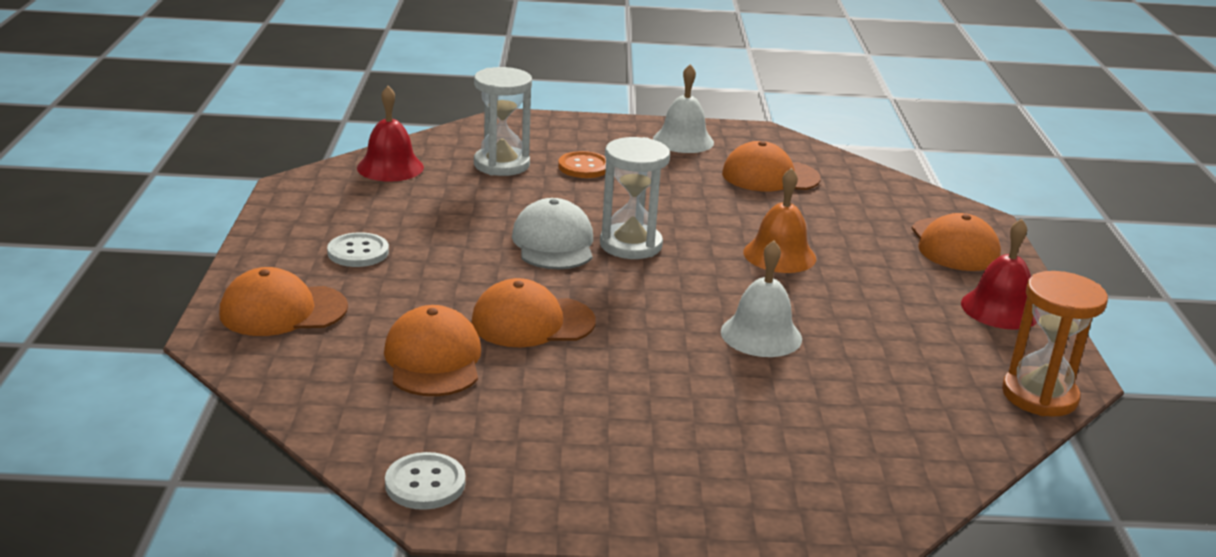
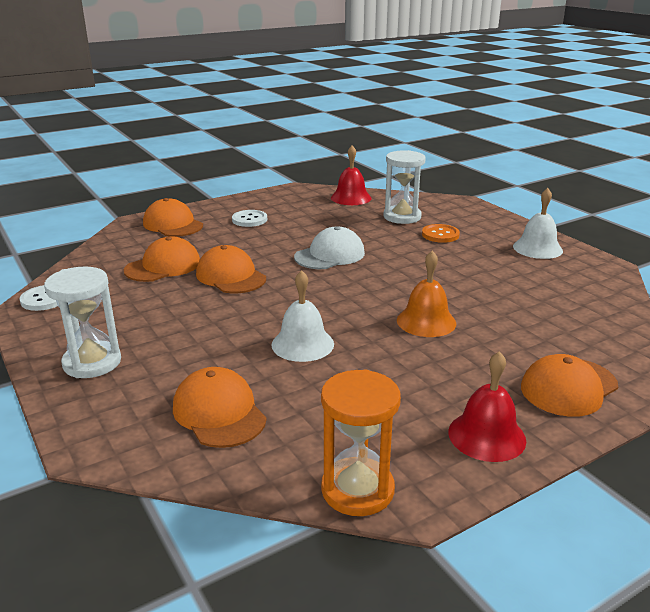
camera: 60 degrees right, 0 degrees up
white hourglass [600,137,670,259] -> white hourglass moved to [44,267,121,378]
orange cap [722,141,821,191] -> orange cap moved to [173,367,267,448]

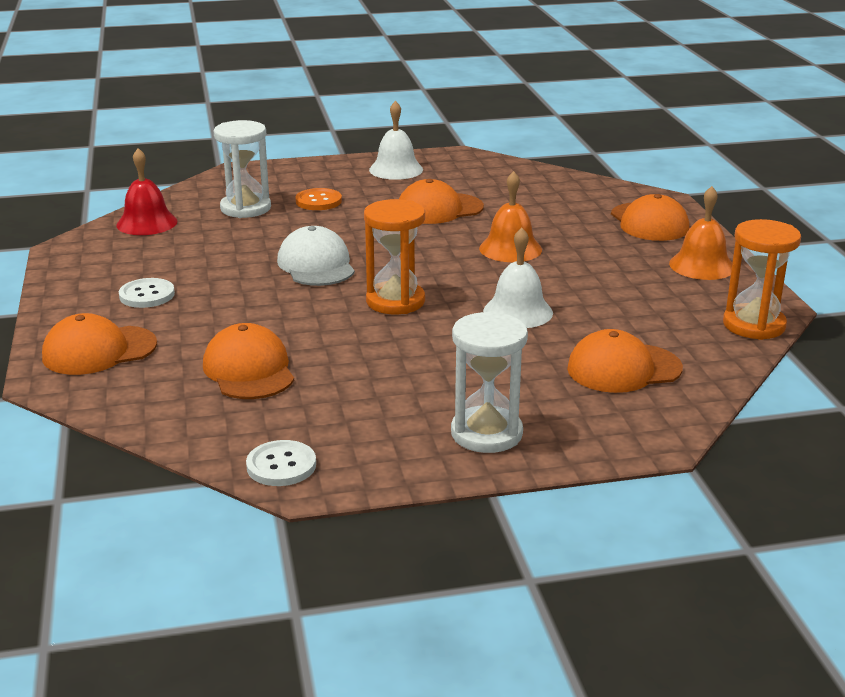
camera: 70 degrees left, 0 degrees up
orange cap [196,245,266,293] -> orange cap moved to [399,179,484,224]
red bell [448,351,526,462] -> orange bell [669,186,732,280]
none -> orange hourglass [364,199,425,314]

